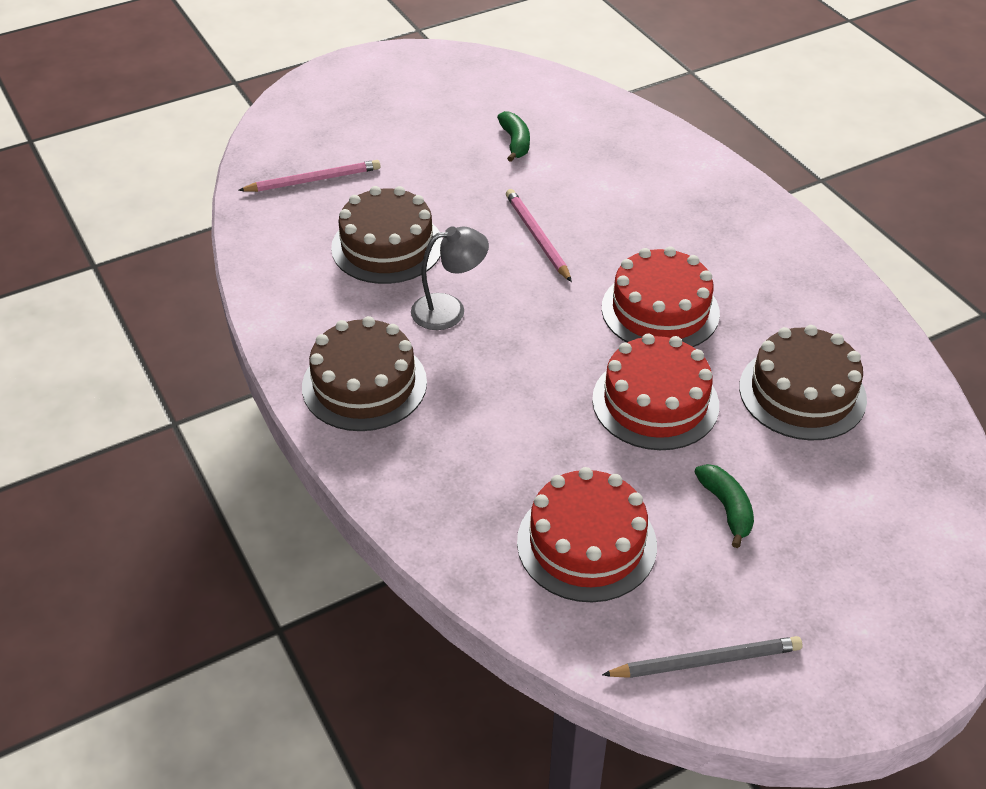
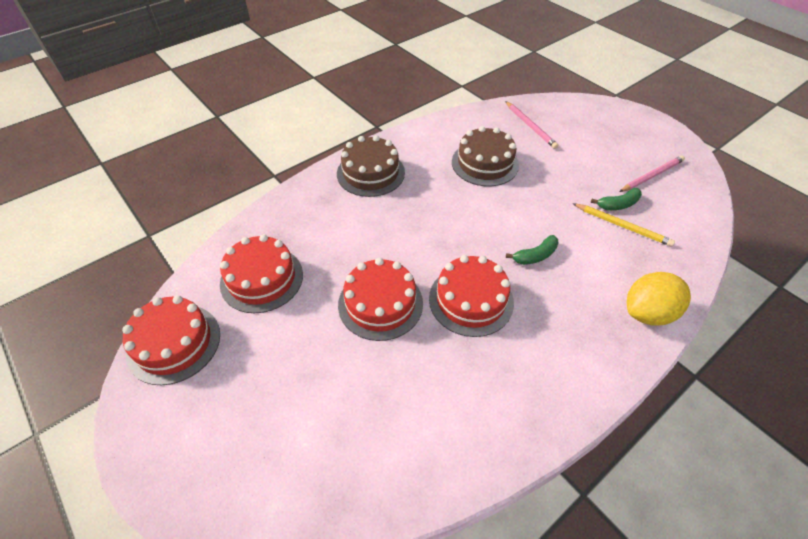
camera: 80 degrees right, 5 degrees up
grey lamp [411,226,489,330] -> none
pink pencil [506,189,572,282] -> pink pencil moved to [619,156,685,192]
grey pencil [602,636,802,678] -> red cake [122,295,220,385]
green banana [694,464,754,548] -> green banana moved to [506,235,558,265]
brown cake [739,325,867,440] -> none
none -> yellow pencil [572,203,675,247]
none -> yellow lemon [627,272,691,326]

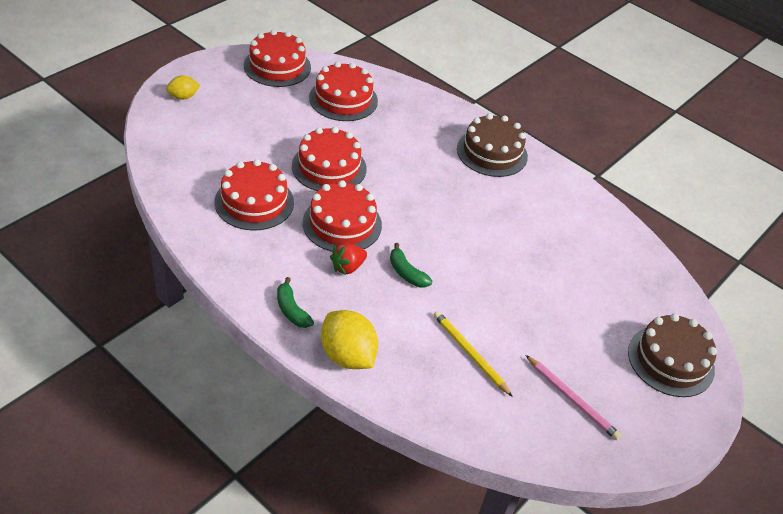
camera: 75 degrees right, 5 degrees down
brown cake [452,126,519,186] -> brown cake moved to [628,313,717,397]
pink pencil [505,101,558,149] -> none
yellow pencil [572,203,675,247] -> yellow pencil turned 120 degrees clockwise [434,311,513,397]
green banana [591,188,642,210] -> green banana moved to [277,277,314,328]
none -> yellow lemon [166,75,200,100]
none -> red cake [215,159,294,230]
none -> red strawberry [330,242,367,275]

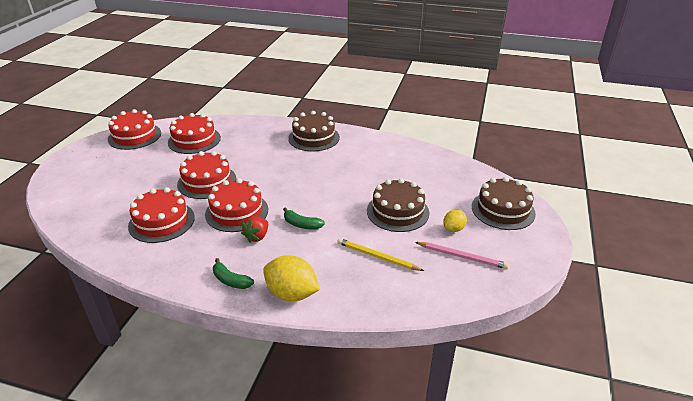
camera: 20 degrees left, 10 degrees down
yellow lemon [166,75,200,100] -> yellow lemon moved to [443,210,467,232]
none -> brown cake [367,178,429,232]

